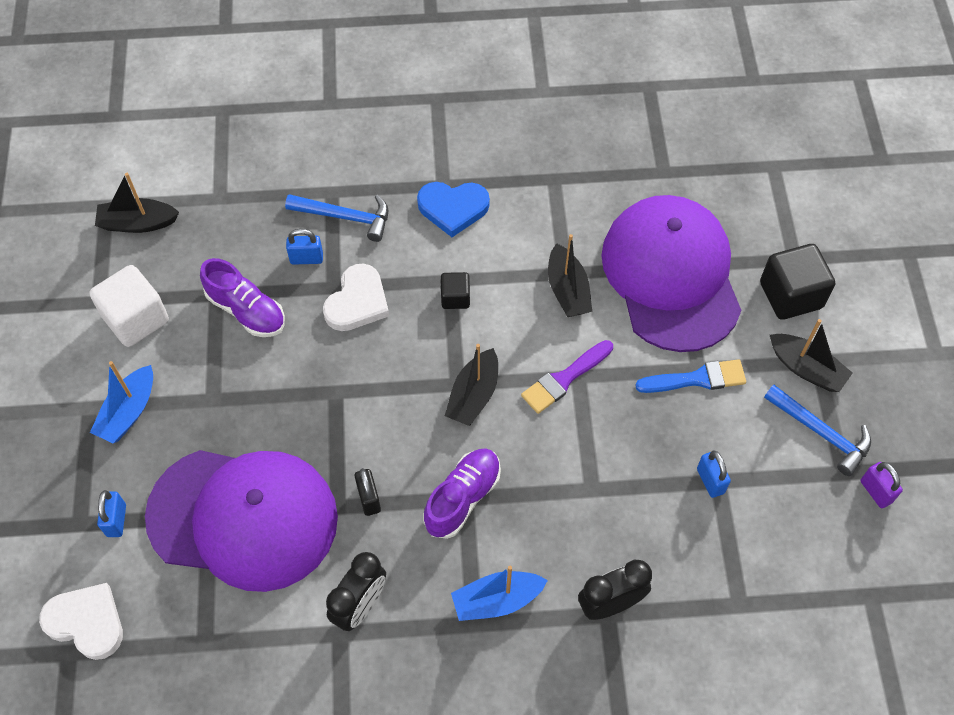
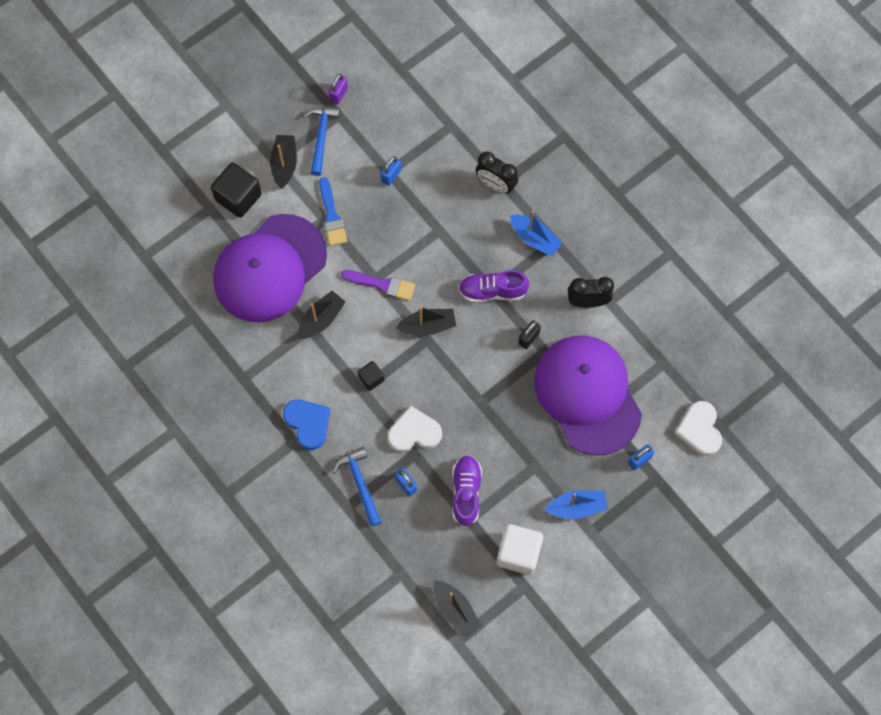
camera: 125 degrees left, 10 degrees up
blue brush [635,359,746,393] -> blue brush turned 150 degrees counterclockwise [319,177,347,246]

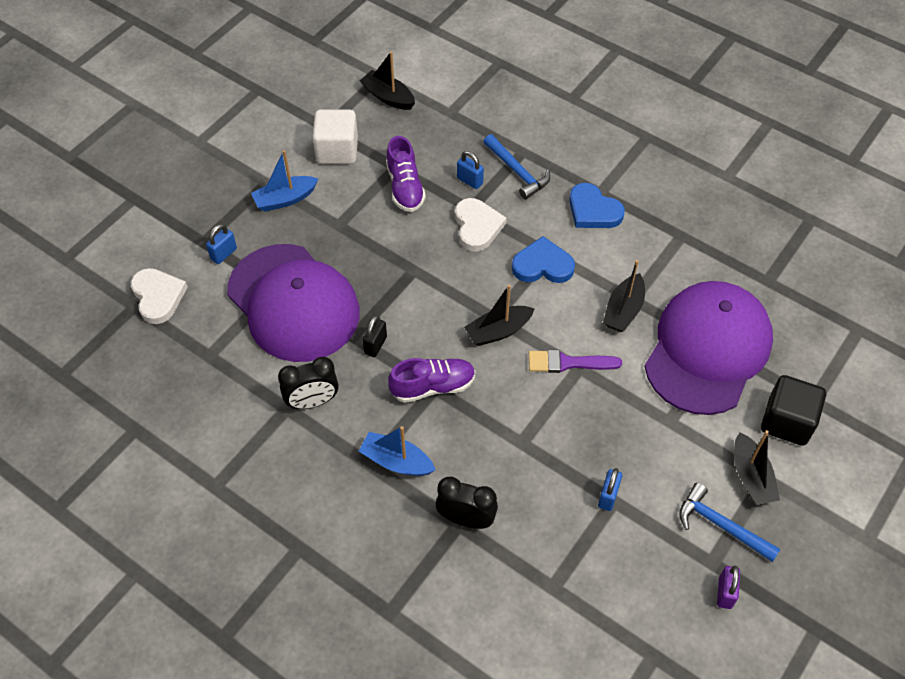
camera: 165 degrees right, 15 degrees down
blue hammer [304,107,340,176] -> blue hammer turned 135 degrees clockwise [679,483,780,562]
blue brush [319,177,347,246] -> none
black cube [358,361,385,391] -> blue heart [512,236,575,283]
white heart [388,406,442,452] -> white heart turned 75 degrees counterclockwise [455,198,507,252]

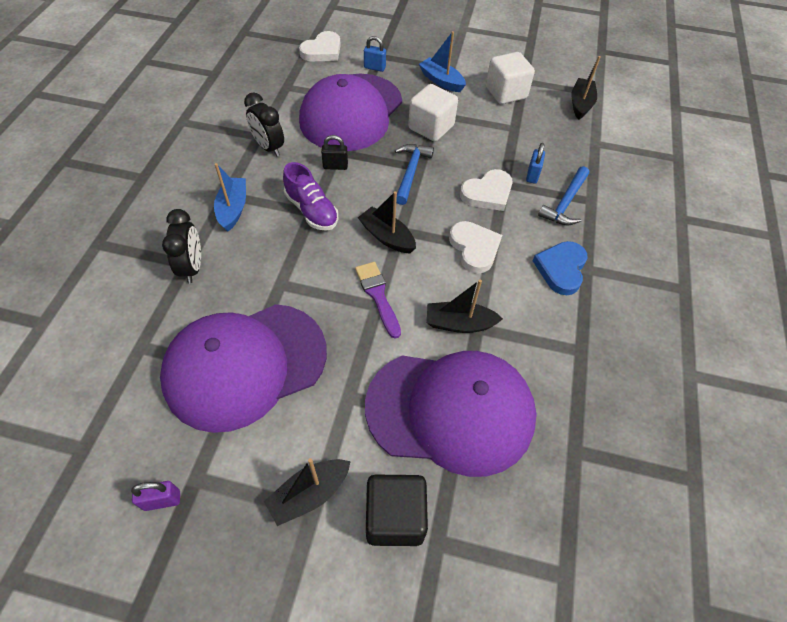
camera: 65 degrees right, 0 degrees up
purple shoe [386,136,426,212] -> none
blue heart [512,236,575,283] -> white heart [449,221,502,273]
blue padlock [598,468,622,511] -> purple cap [160,304,327,433]
blue hammer [679,483,780,562] -> blue hammer moved to [395,144,434,205]
none -> white cube [408,84,458,141]

